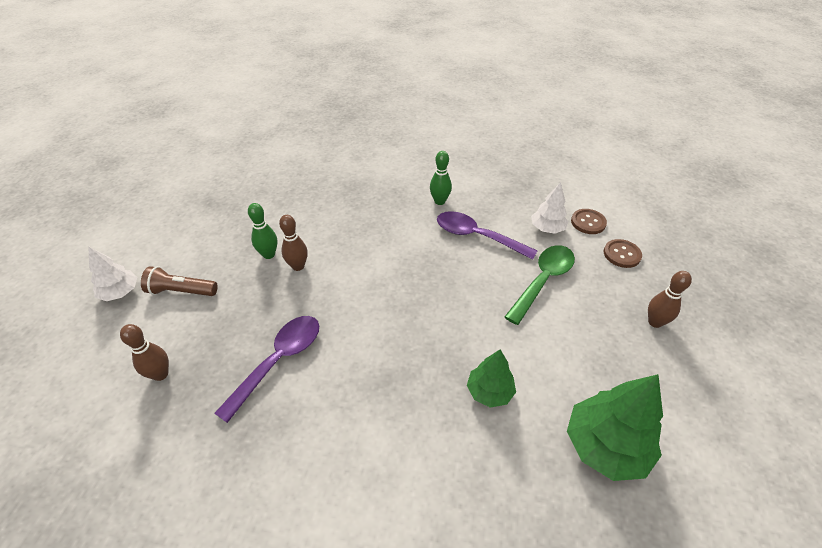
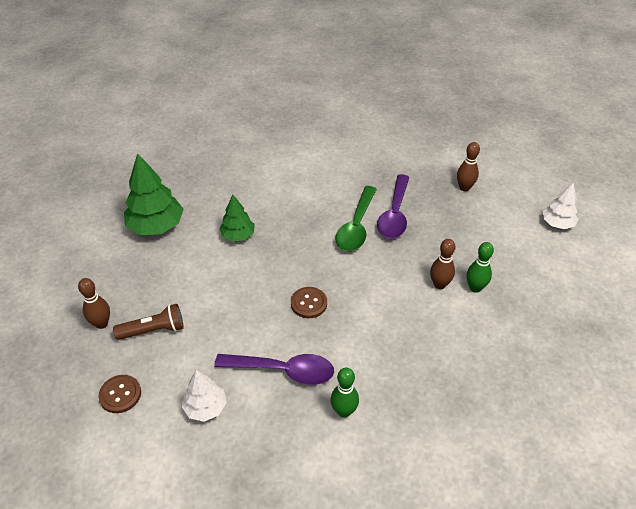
camera: 160 degrees right, 0 degrees up
brown flashlight [141,266,218,296] -> brown flashlight moved to [113,304,183,340]
green spoon [505,245,575,325] -> green spoon moved to [335,186,377,251]
brown button [571,209,607,234] -> brown button moved to [291,287,327,318]

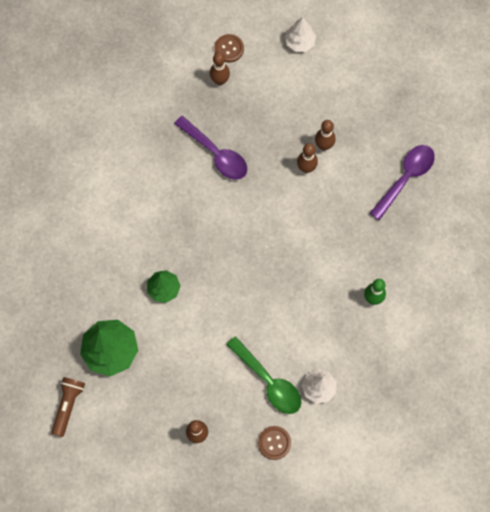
camera: 60 degrees left, 25 degrees up
brown flashlight [113,304,183,340] -> brown flashlight moved to [52,377,85,437]
purple spoon [215,354,334,385] -> purple spoon moved to [370,145,435,220]
brown button [291,287,327,318] -> brown button moved to [214,34,244,62]
green spoon [335,186,377,251] -> green spoon moved to [226,336,302,414]
green bowling pin [467,242,494,293] -> brown bowling pin [315,120,336,150]

